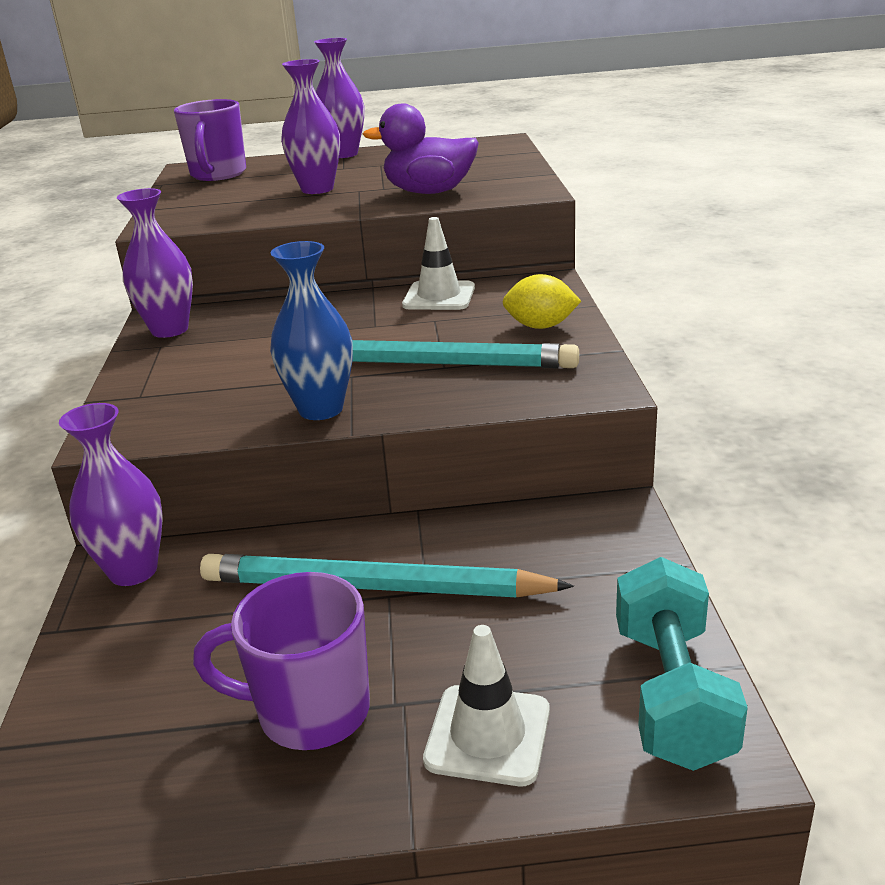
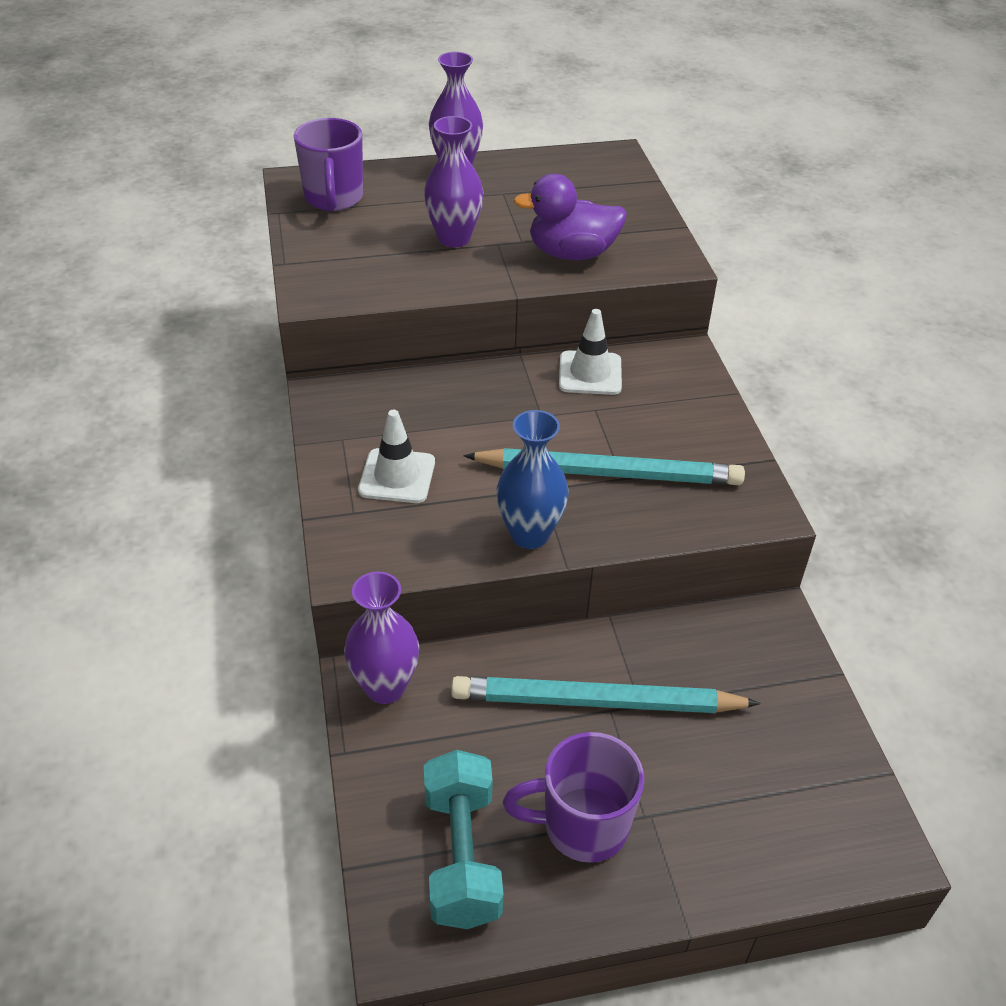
camera: 10 degrees left, 15 degrees up
purple vase [117,188,193,338] -> none
white traffic cone [423,625,550,786] -> white traffic cone moved to [358,410,435,503]
yellow lemon [502,274,581,329] -> none
turquoise dumbbell [616,557,748,771] -> turquoise dumbbell moved to [424,750,504,929]

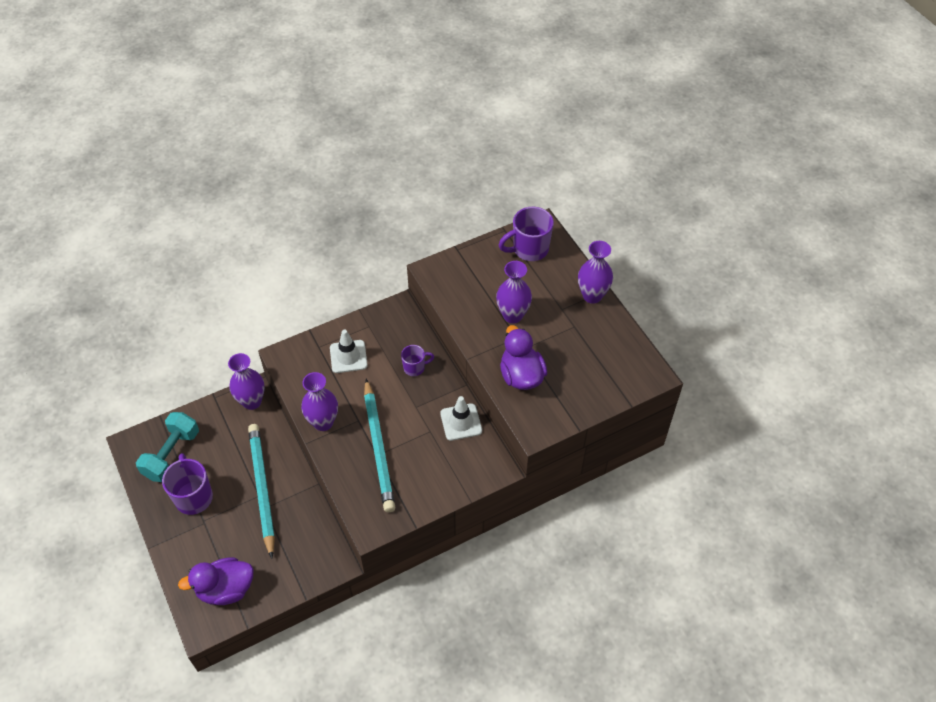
camera: 75 degrees right, 10 degrees up
turquoise dumbbell [424,750,504,929] -> turquoise dumbbell turned 45 degrees counterclockwise [136,412,199,482]
blue vase [496,410,569,549] -> purple vase [301,372,338,431]
none -> purple duck [178,557,254,605]
none -> purple mug [401,345,434,376]

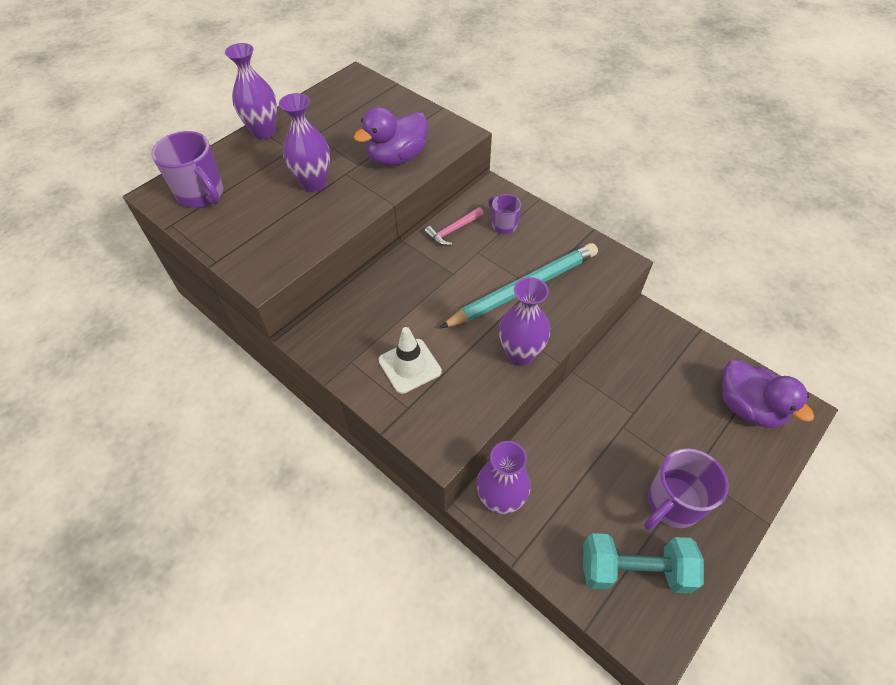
camera: 110 degrees left, 0 degrees up
turquoise pencil [248,424,275,559] -> none
purple mug [401,345,434,376] -> purple mug moved to [488,194,521,234]
white traffic cone [440,396,482,441] -> pink hammer [424,207,484,246]

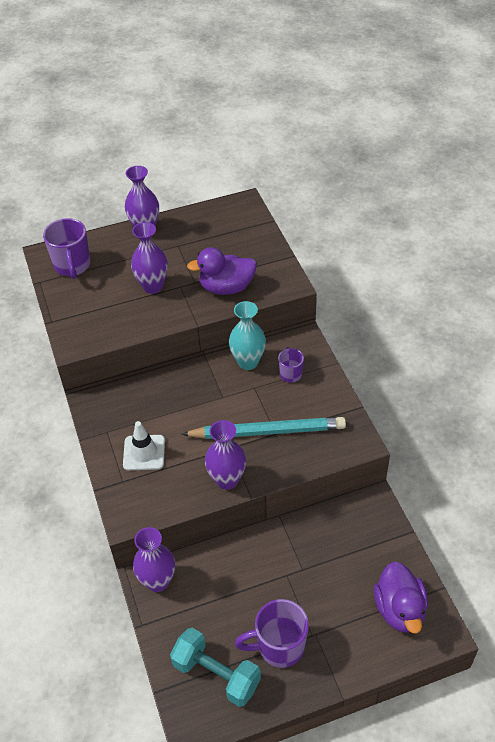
camera: 30 degrees right, 5 degrees down
pink hammer [424,207,484,246] -> turquoise vase [229,301,266,370]

